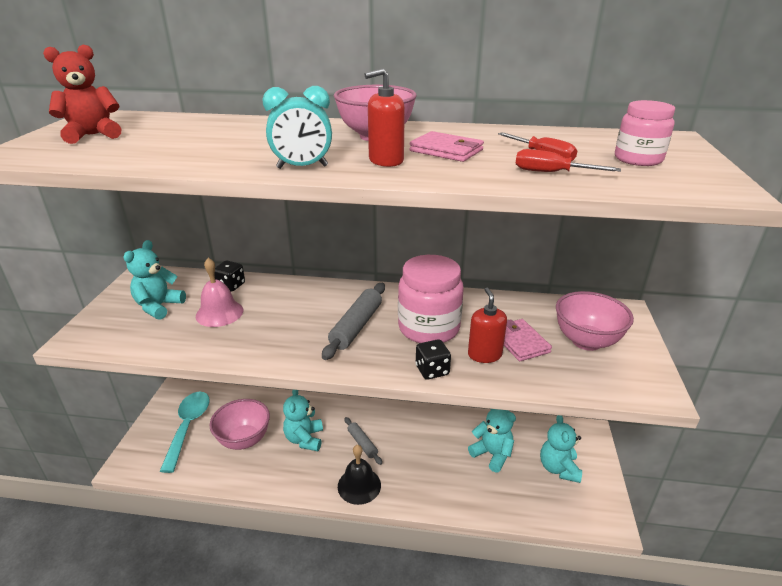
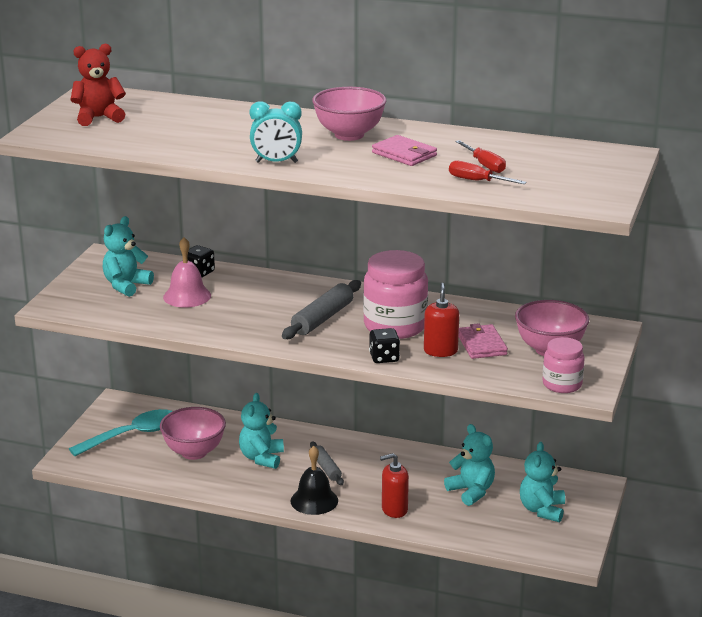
camera: 10 degrees right, 5 degrees down
turquoise spoon [160,392,210,473] -> turquoise spoon turned 45 degrees clockwise [69,409,173,456]
red soap dispenser [364,68,405,167] -> red soap dispenser moved to [380,453,409,518]
pink jar [615,100,675,166] -> pink jar moved to [542,337,585,393]

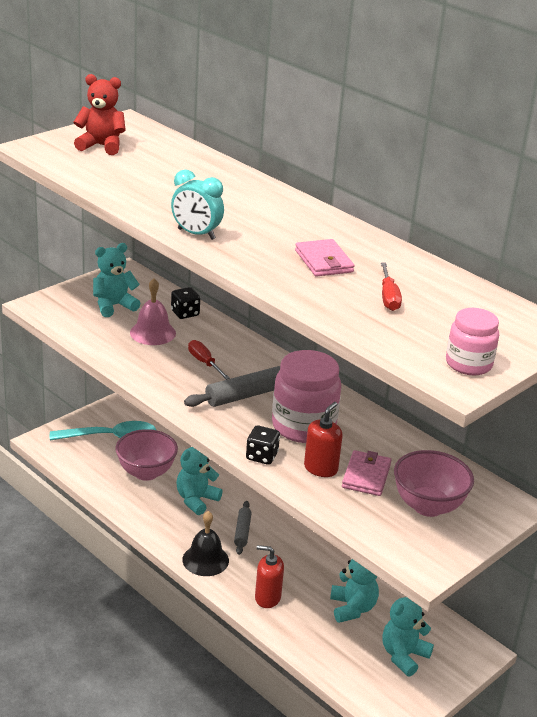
camera: 25 degrees right, 5 degrees up
pink bowl [312,87,386,141] -> none
red screwdriver [449,161,527,184] -> red screwdriver moved to [188,340,230,380]
pink jar [542,337,585,393] -> pink jar moved to [446,308,499,375]

